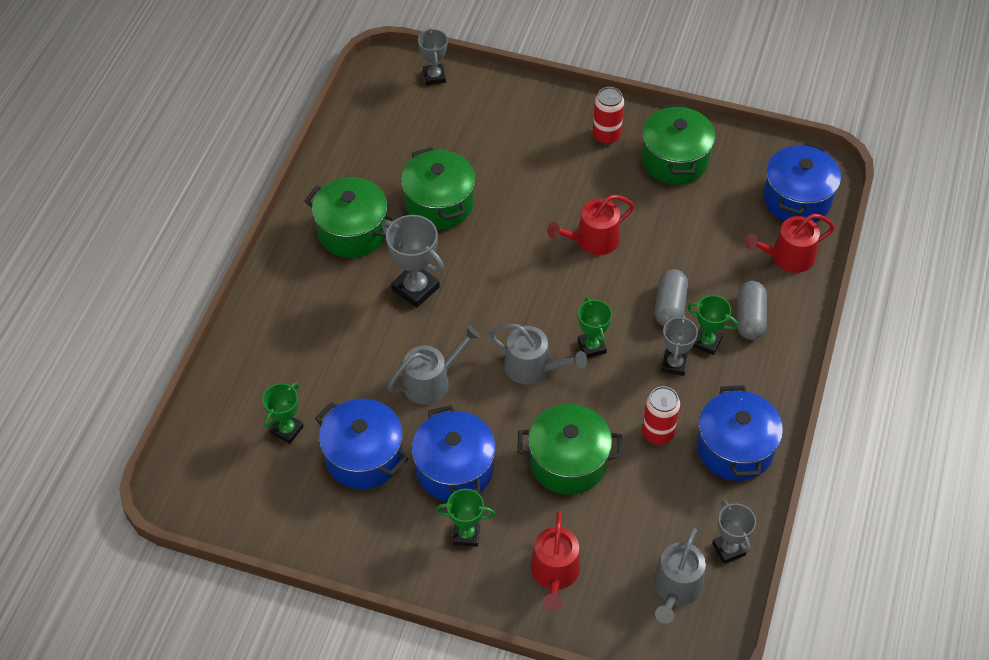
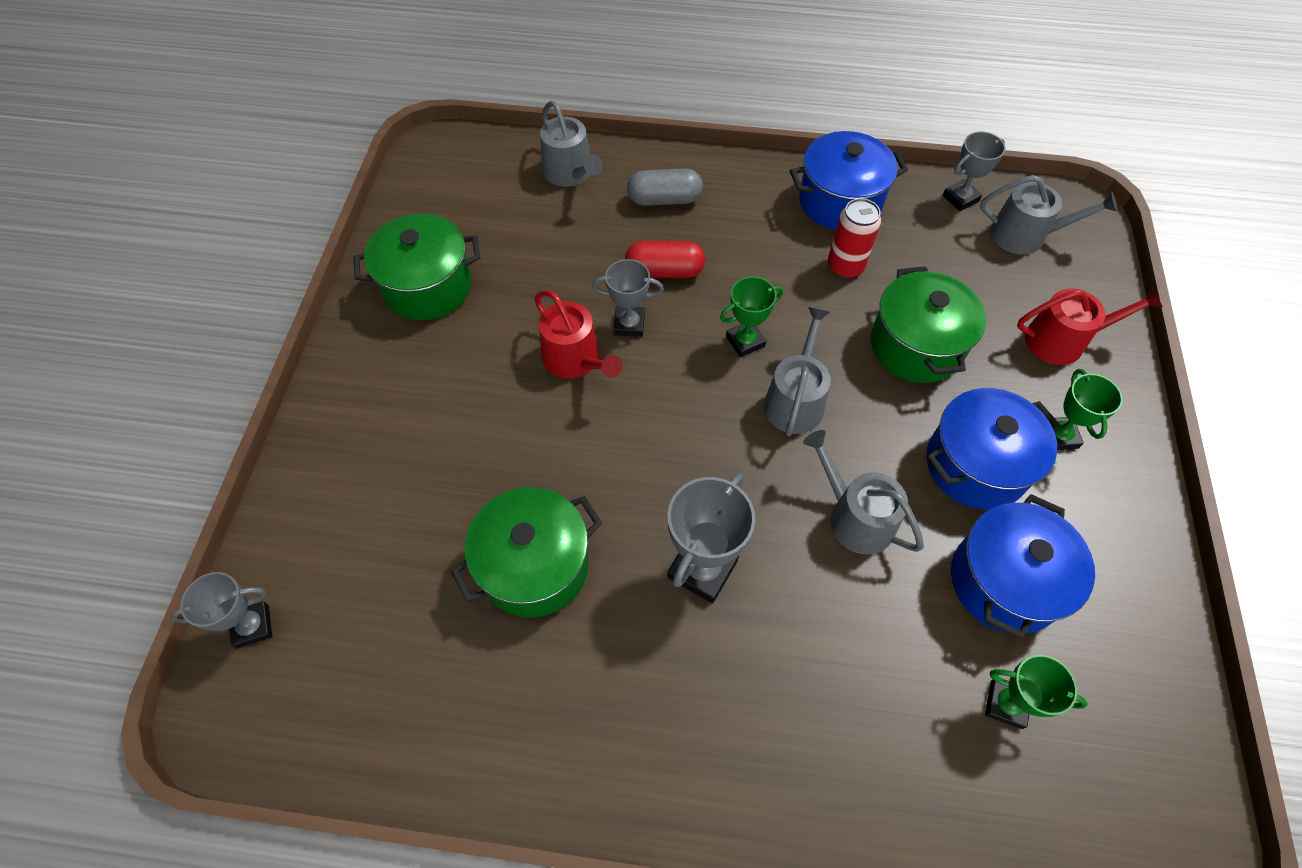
camera: 100 degrees left, 5 degrees up
green pot [305,177,396,258] -> none
red can [592,87,624,144] -> none
grey capsule [655,269,688,326] -> red capsule [625,241,706,278]
grey trophy [661,314,698,376] -> grey trophy moved to [592,259,664,337]
green trophy [687,295,738,355] -> none
red watering can [745,214,835,273] -> grey watering can [540,101,603,187]
blue pot [763,142,841,222] -> none

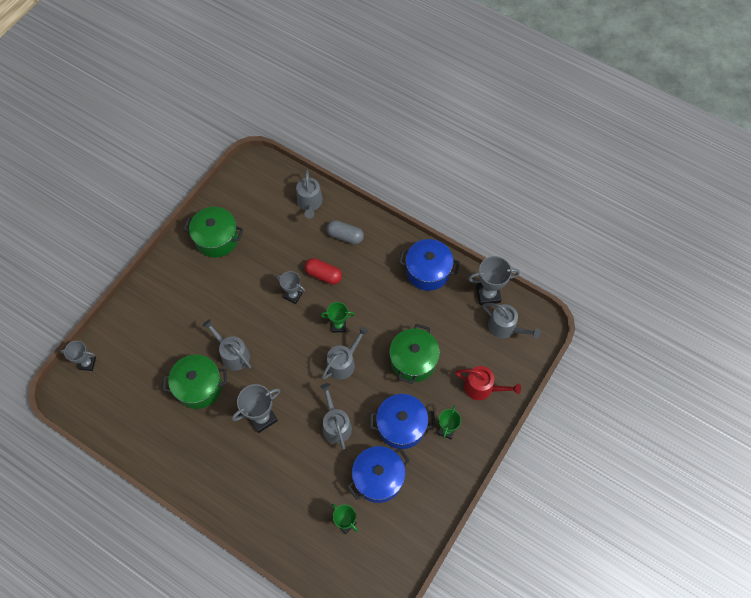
camera: 25 degrees right, 5 degrees up
red watering can [534,290,622,379] -> none
red can [828,198,881,279] -> none
grey trophy [943,132,1005,211] -> grey trophy [468,256,520,305], size x1.53
none -> grey watering can [202,319,251,371]

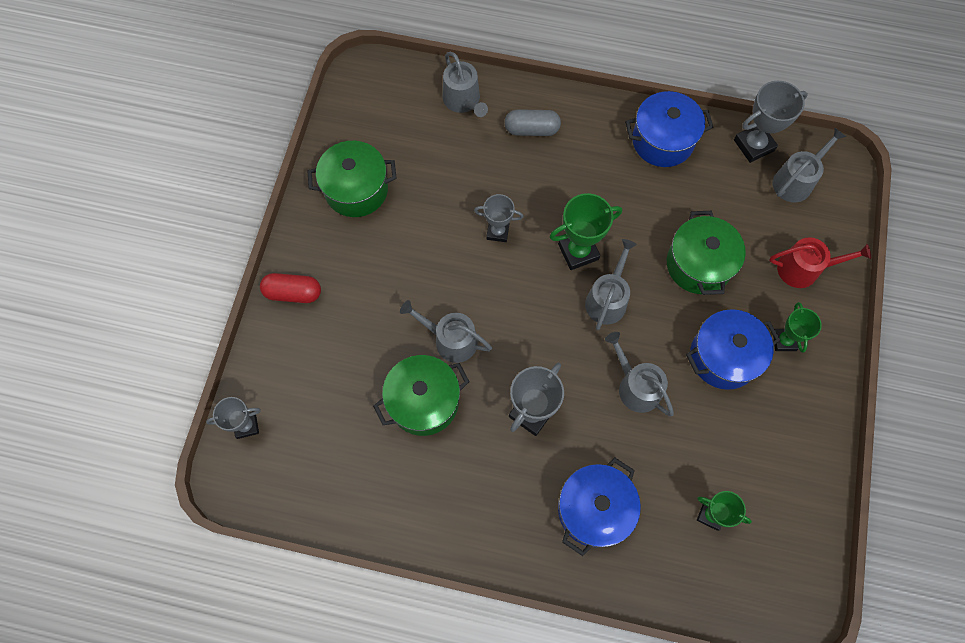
camera: 20 degrees left, 5 degrees up
red capsule [305,258,342,284] -> red capsule moved to [260,273,321,303]
green trophy [321,302,355,333] -> green trophy [550,193,622,270], size x1.53
blue pot [347,446,410,503] -> blue pot moved to [558,458,641,556]
grey watering can [483,303,541,339] -> grey watering can turned 60 degrees counterclockwise [773,128,846,202]

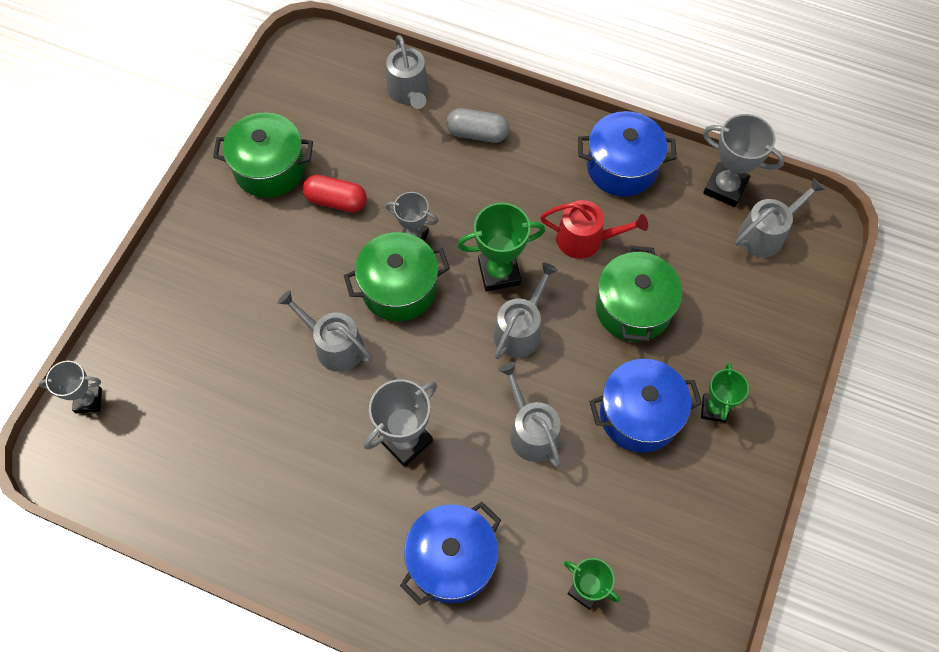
camera: 10 degrees right, 5 degrees down
red capsule [260,273,321,303] -> red capsule moved to [302,175,367,212]
green pot [373,355,469,436] -> green pot moved to [344,232,450,321]
grey trophy [734,81,808,163] -> grey trophy turned 45 degrees clockwise [703,114,785,207]
red watering can [769,237,871,288] -> red watering can moved to [540,200,648,259]

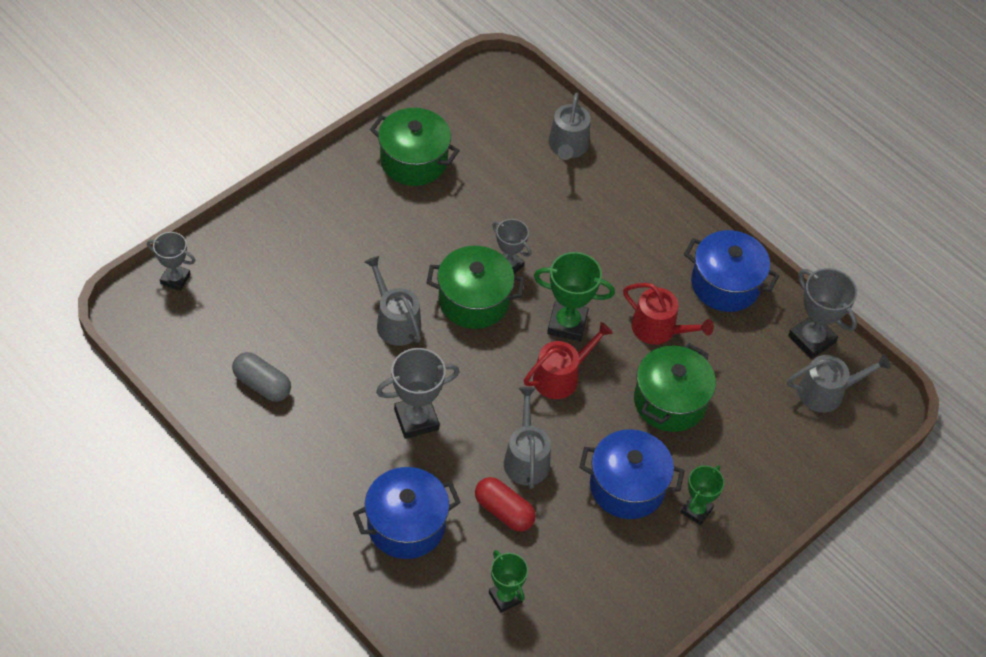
camera: 20 degrees right, 10 degrees down
red capsule [302,175,367,212] -> red capsule moved to [475,477,536,532]
grey capsule [446,108,509,143] -> grey capsule moved to [232,352,291,402]
grey watering can [493,262,558,360] -> red watering can [524,322,613,399]

